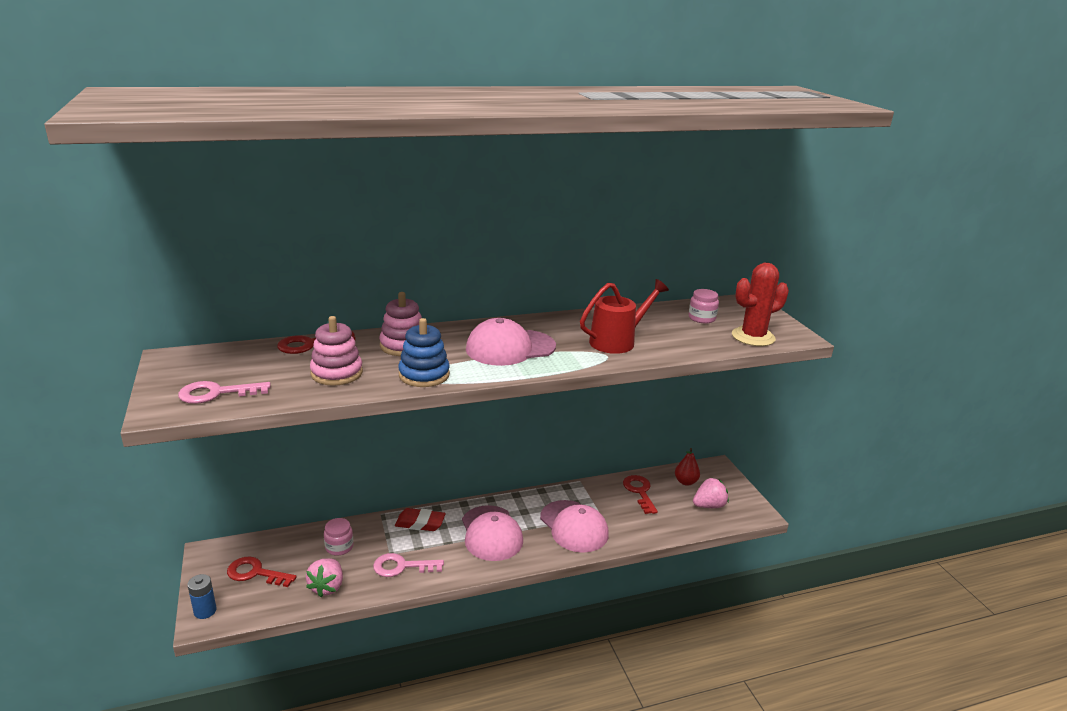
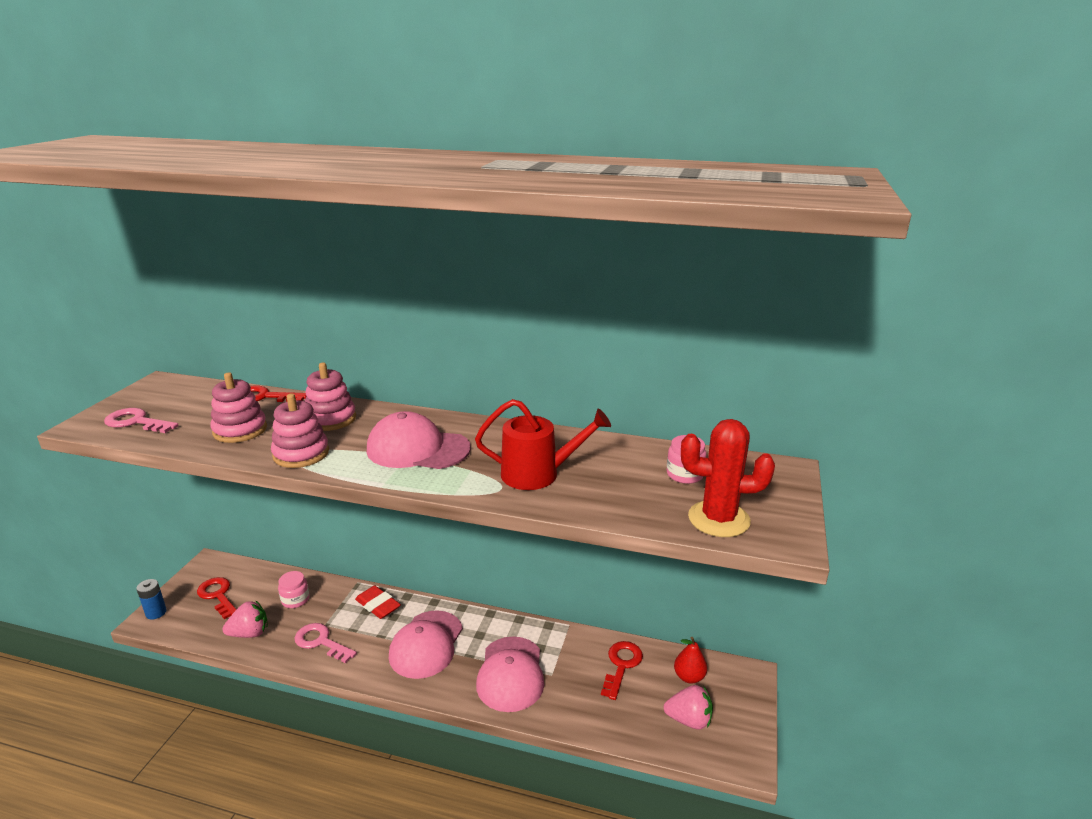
camera: 35 degrees right, 0 degrees up
pink strawberry [306,558,343,597] -> pink strawberry turned 150 degrees counterclockwise [223,601,268,638]
blue stacking toy [398,318,450,387] -> pink stacking toy [271,393,329,468]

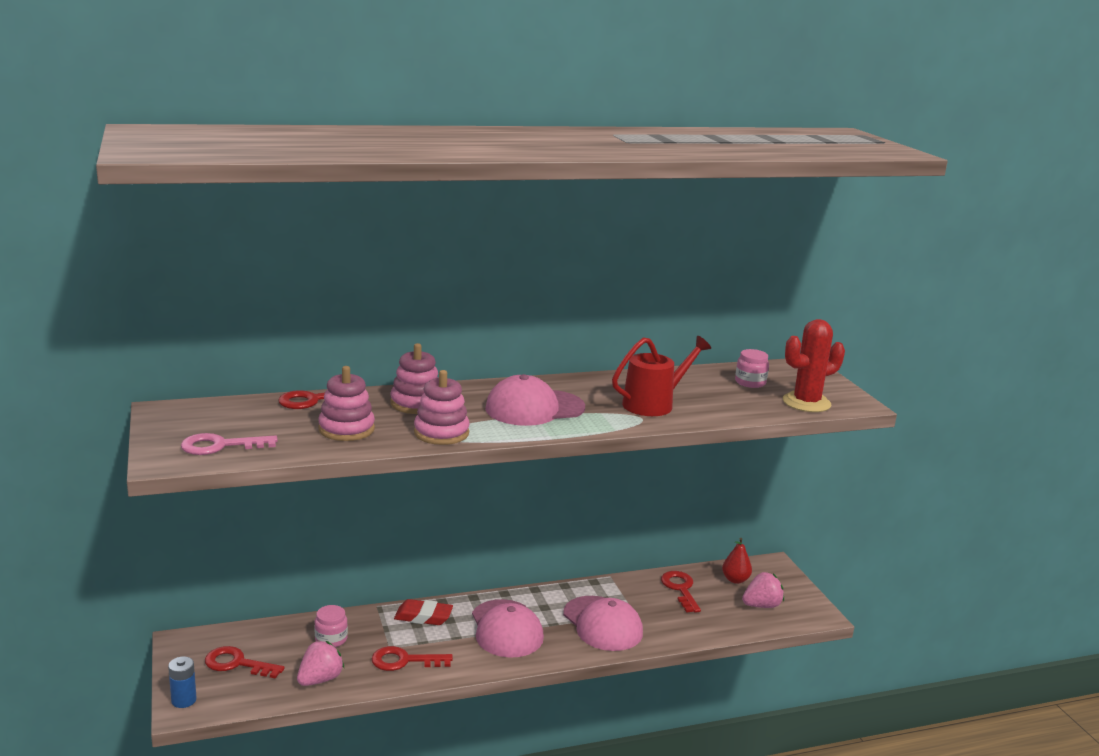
camera: 35 degrees left, 5 degrees down
pink key [295,623,357,663] -> red key [371,646,453,671]

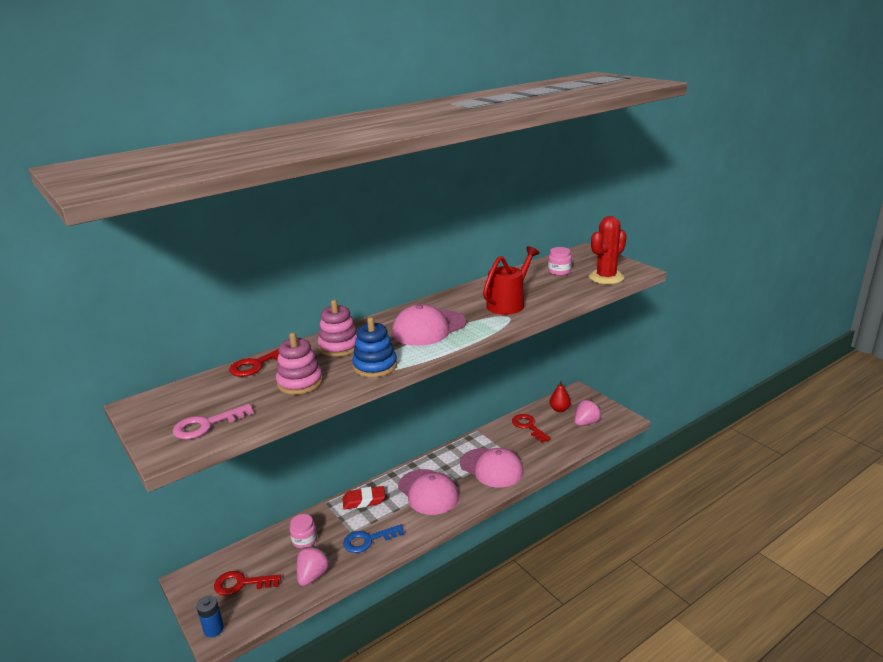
camera: 15 degrees left, 5 degrees up
red key [371,646,453,671] -> blue key [343,524,404,553]
pink stacking toy [414,370,470,445] -> blue stacking toy [352,317,397,378]

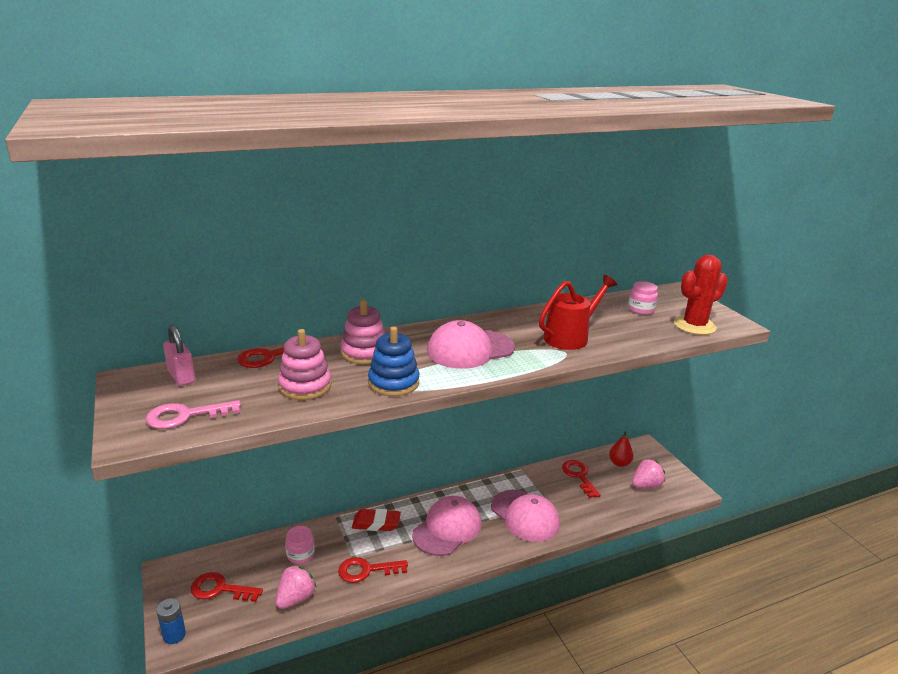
camera: 10 degrees right, 0 degrees up
blue key [343,524,404,553] -> red key [338,557,408,583]
pink cap [398,469,459,515] -> pink cap turned 120 degrees counterclockwise [412,496,482,556]
none -> pink padlock [163,325,195,386]

